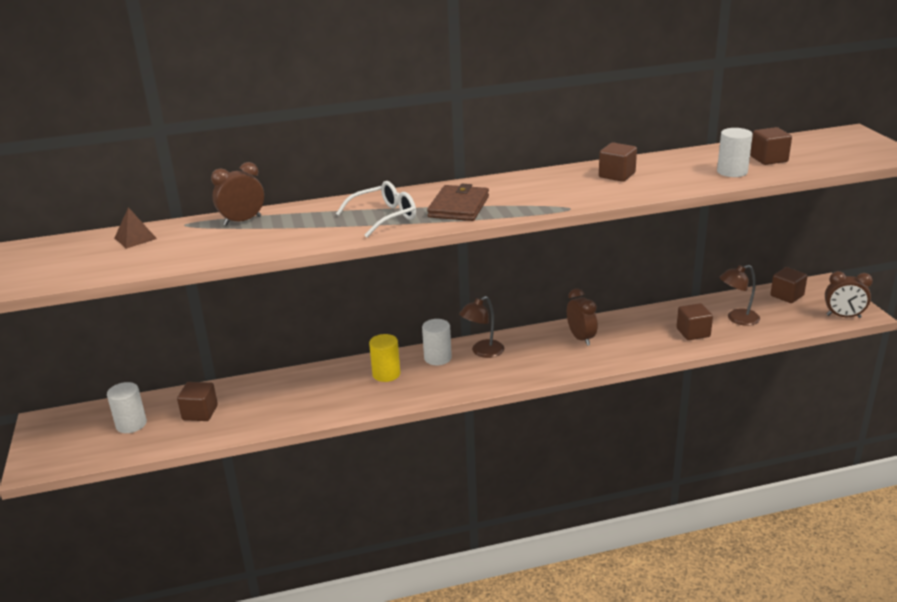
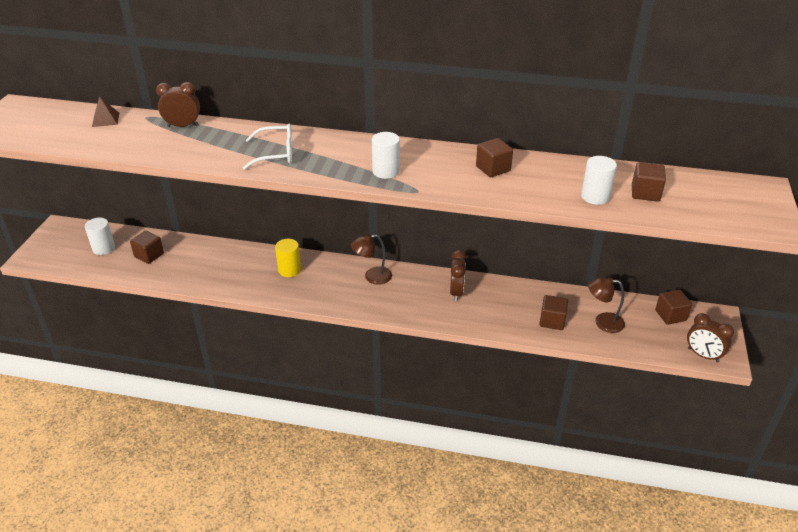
camera: 25 degrees right, 10 degrees up
white cylinder [422,319,452,365] -> white cylinder moved to [372,132,400,179]
brown wallet [427,184,489,221] -> none

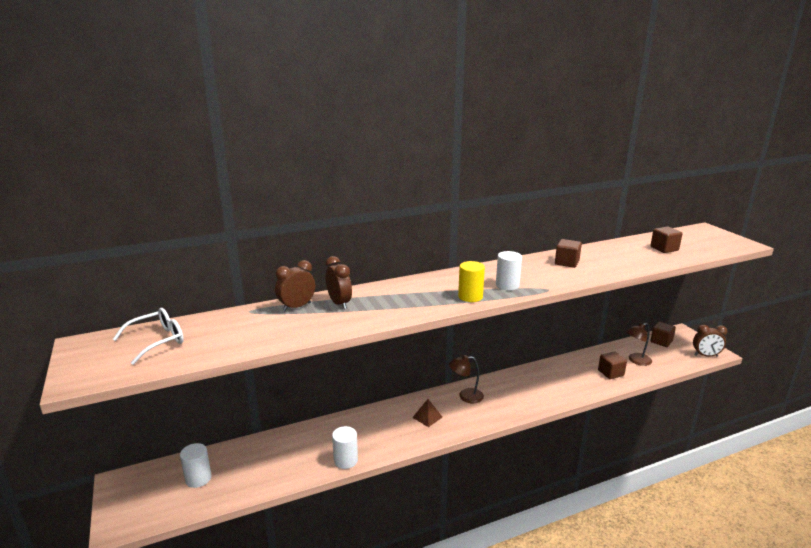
camera: 35 degrees left, 15 degrees down
brown pyramid [92,96,119,127] -> brown pyramid moved to [412,399,442,427]
brown cube [130,231,164,264] -> none
white glasses [243,124,292,170] -> white glasses moved to [113,308,184,365]
yellow cylinder [275,239,301,277] -> yellow cylinder moved to [458,261,485,302]
brown lamp [351,234,392,285] -> brown lamp turned 45 degrees clockwise [449,355,484,403]
brown clock [450,250,466,301] -> brown clock moved to [325,256,352,309]
white cylinder [581,156,617,205] -> white cylinder moved to [332,426,358,469]

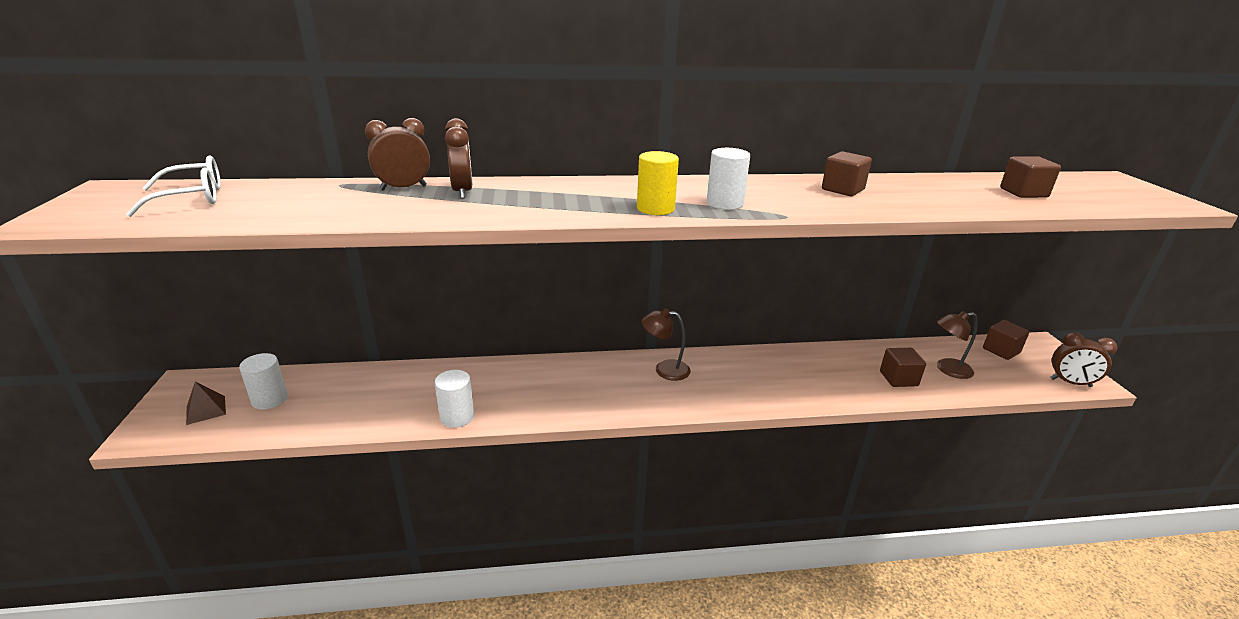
camera: 15 degrees right, 5 degrees up
brown pyramid [412,399,442,427] -> brown pyramid moved to [186,382,226,425]

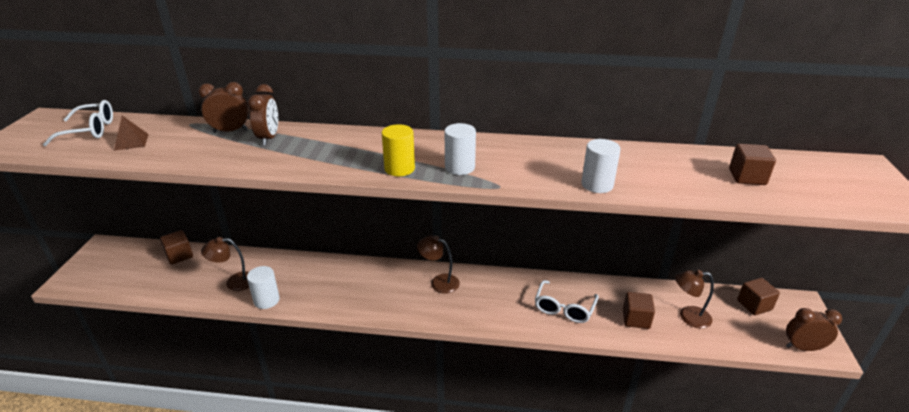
camera: 15 degrees right, 5 degrees up
brown pyramid [186,382,226,425] -> brown pyramid moved to [114,116,149,151]
white cylinder [239,353,288,410] -> white cylinder moved to [581,139,621,193]
brown cube [822,151,872,196] -> brown cube moved to [160,230,193,265]
brown clock [1051,332,1117,387] -> brown clock turned 150 degrees clockwise [786,308,842,351]
none -> brown lamp [201,237,249,291]
none -> white glasses [535,280,599,323]

